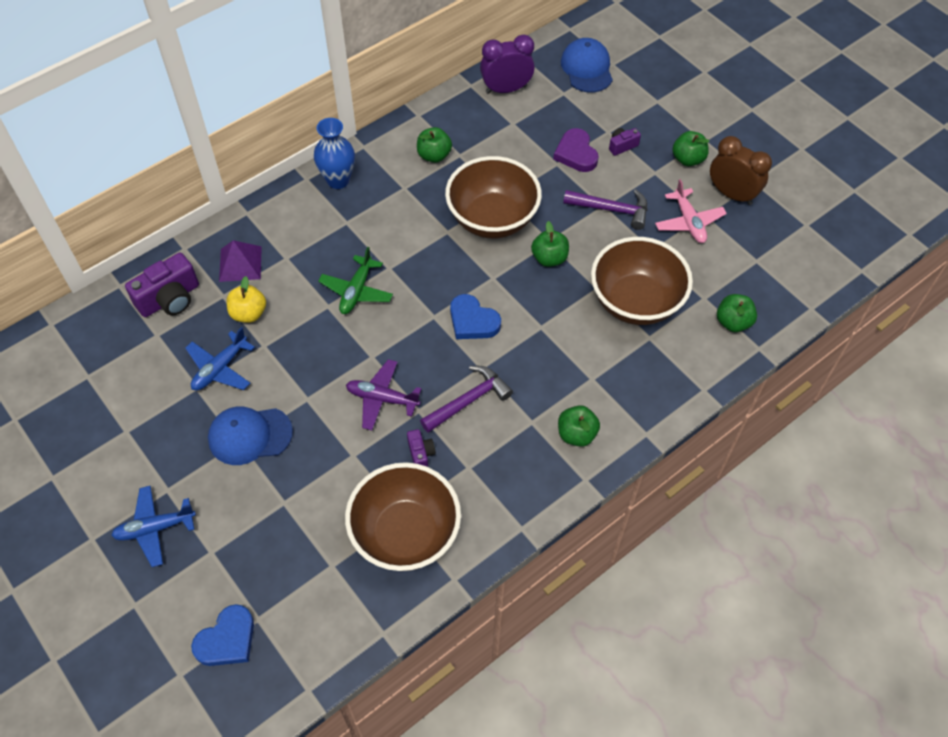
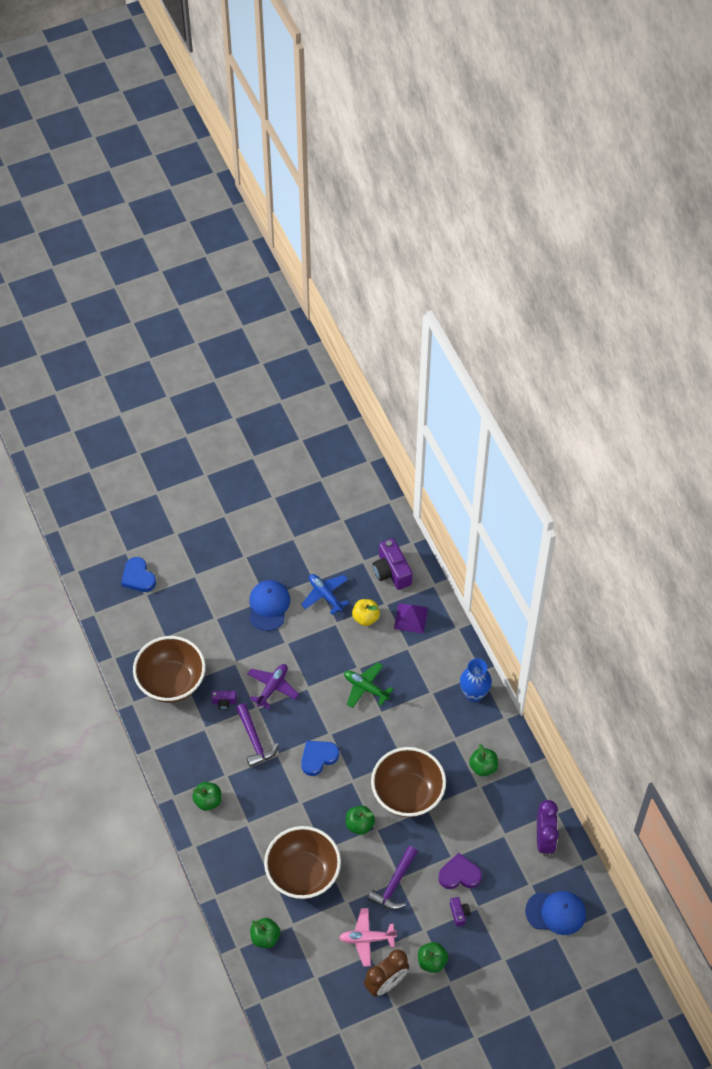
camera: 105 degrees right, 0 degrees up
blue plane [111,486,196,567] -> none

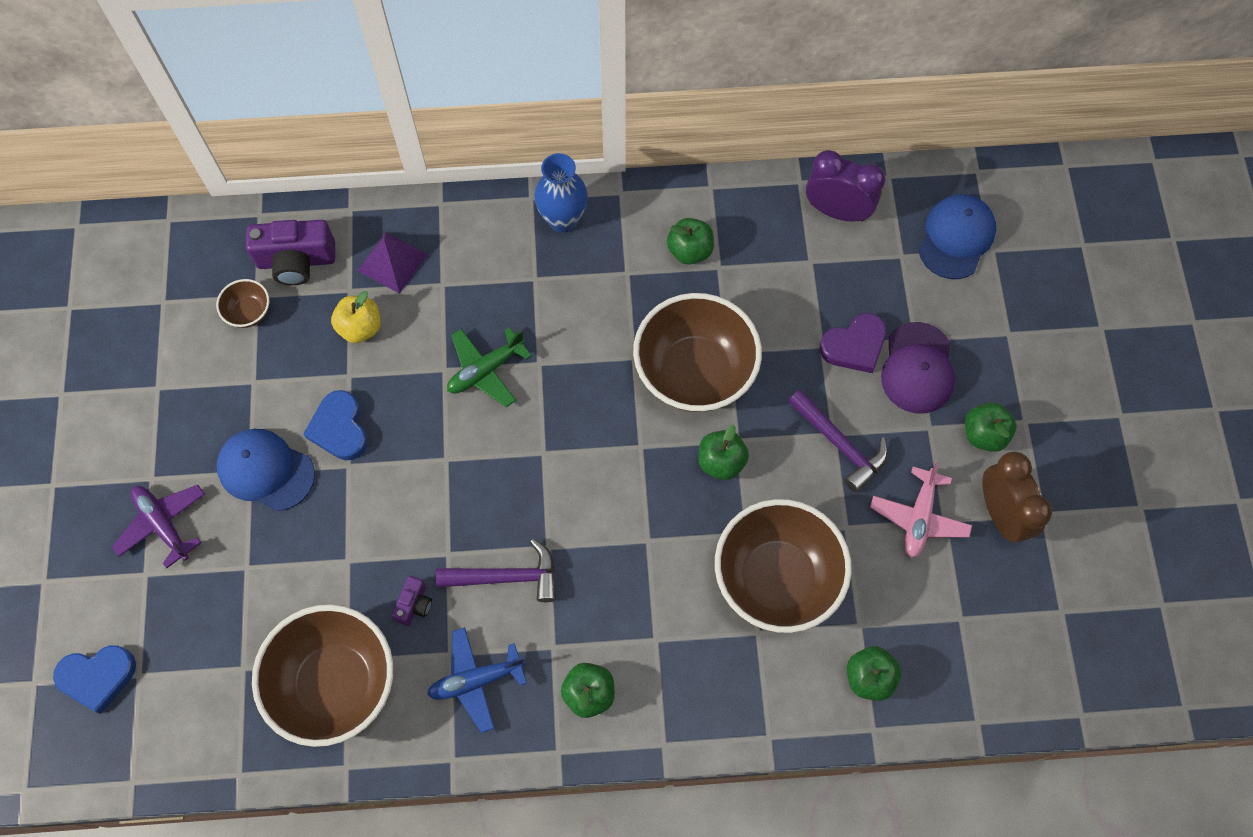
camera: 70 degrees left, 10 degrees up
purple plane [248,664,299,709] -> purple plane moved to [112,485,205,568]
blue plane [301,574,349,615] -> blue plane moved to [427,627,527,733]
blue heart [301,741,339,776] -> blue heart moved to [303,390,368,461]
purple heart [438,853,482,889] -> purple heart turned 135 degrees counterclockwise [820,313,887,373]
purple camera [450,897,471,927] -> purple cap [881,322,955,414]
none -> brown bowl [216,279,269,328]

